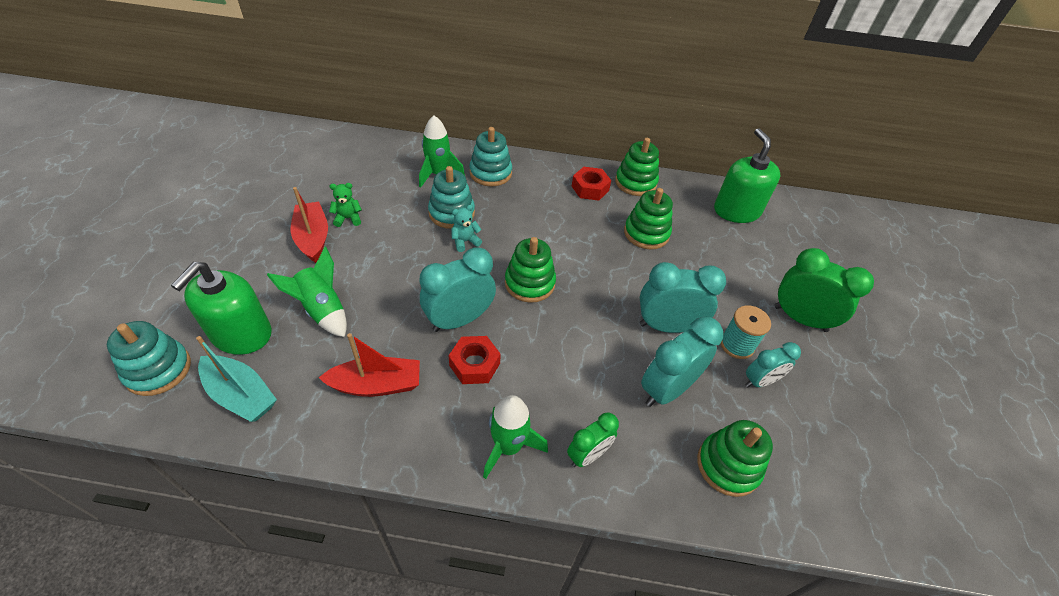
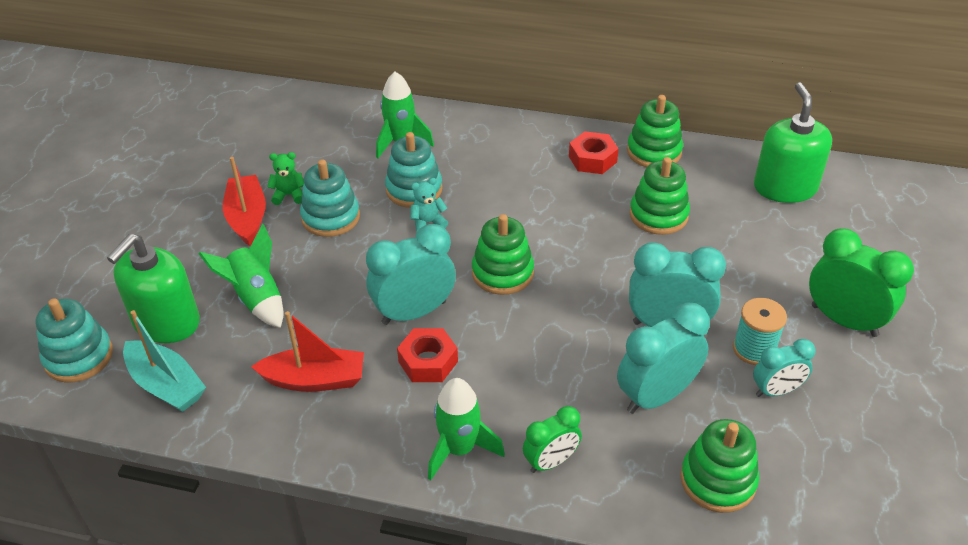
camera: 10 degrees right, 5 degrees down
turquoise stacking toy [469,127,512,186] -> turquoise stacking toy moved to [300,159,360,237]

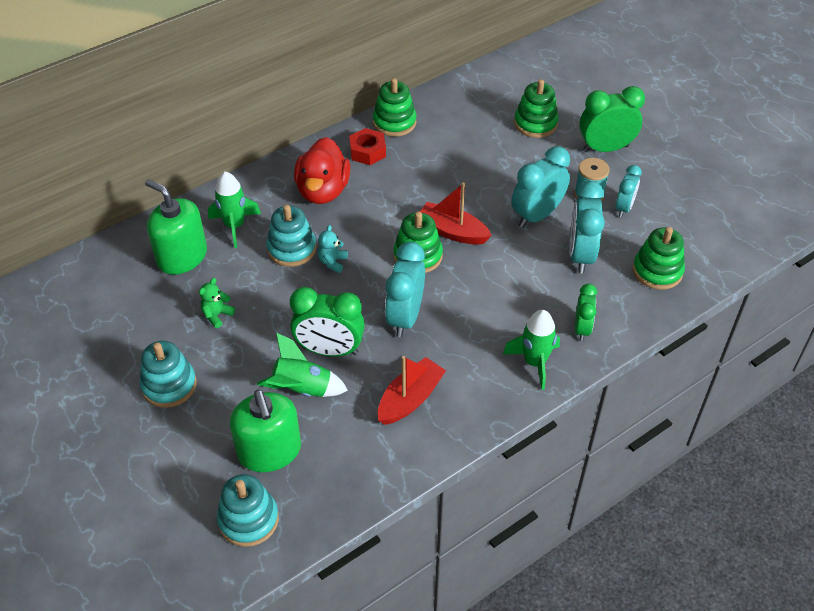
camera: 50 degrees left, 5 degrees up
turquoise boat [123,310,206,412] -> none
red boat [223,157,266,246] -> red boat moved to [420,183,492,244]
turquoise stacking toy [300,159,360,237] -> turquoise stacking toy moved to [140,341,197,408]
red nut [397,328,458,382] -> none
green stacking toy [630,157,690,235] -> green stacking toy moved to [514,79,559,138]
green soap dispenser [754,82,832,203] -> green soap dispenser moved to [145,179,207,275]
none -> green clock [290,287,365,357]
none -> red duck [294,137,350,204]

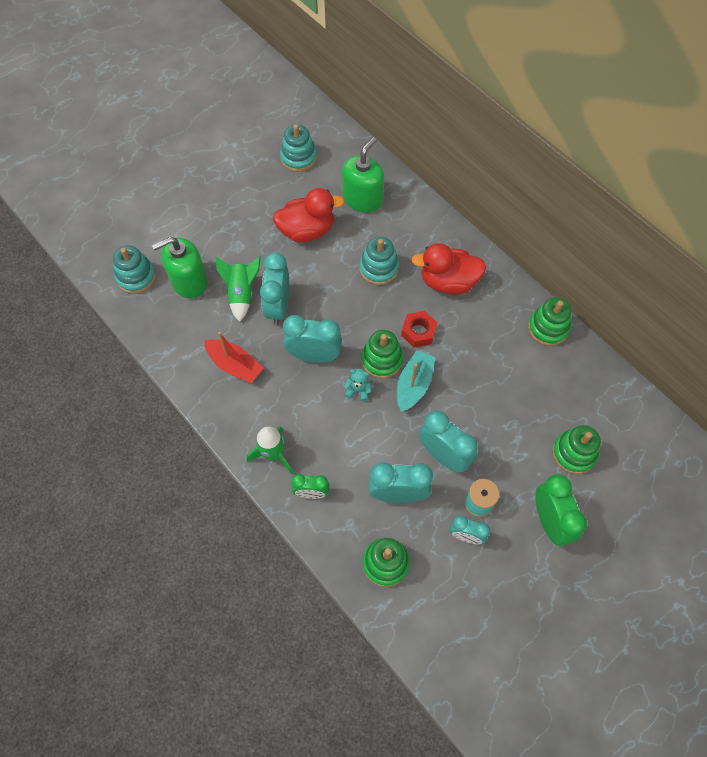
camera: 85 degrees right, 15 degrees up
turquoise stacking toy [140,341,197,408] -> turquoise stacking toy moved to [280,124,317,172]
green teddy bear [199,278,235,328] -> red duck [273,188,345,242]
green rocket [208,171,261,248] -> none
green clock [290,287,365,357] -> turquoise clock [260,252,289,325]
turquoise teddy bear [318,225,348,273] -> turquoise teddy bear moved to [344,369,372,401]
red nut [349,128,386,165] -> red nut moved to [401,311,437,348]
red boat [420,183,492,244] -> turquoise boat [397,350,436,412]

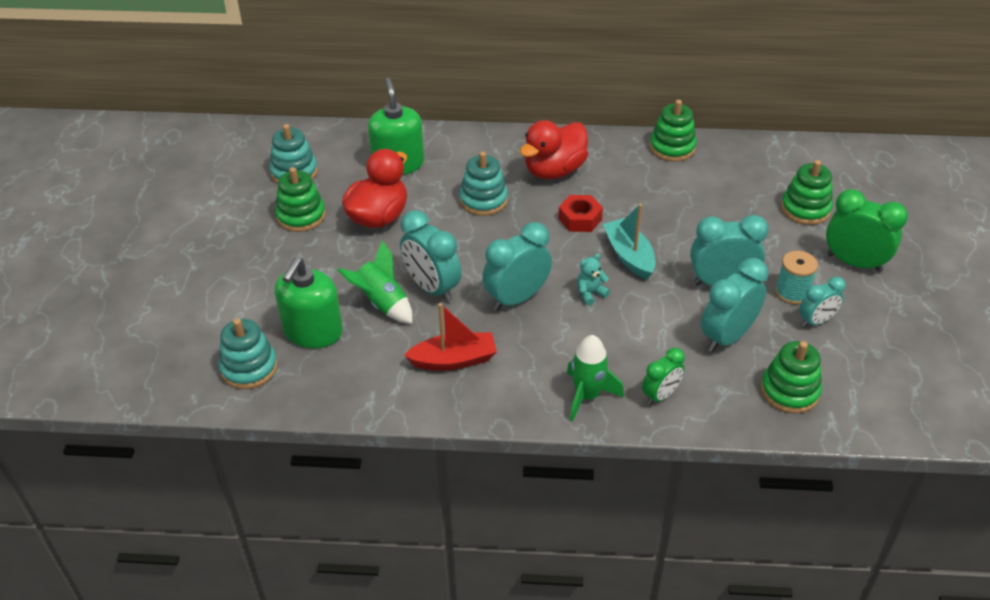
camera: 45 degrees left, 20 degrees down
green stacking toy [361,330,403,379] -> green stacking toy moved to [275,167,326,232]

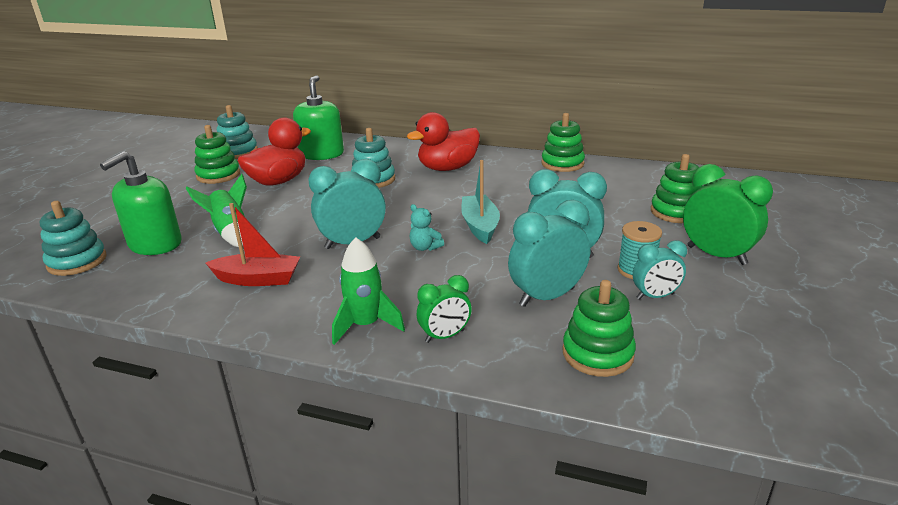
camera: 15 degrees right, 15 degrees down
turquoise clock [400,210,462,302] -> none
red nut [558,195,603,232] -> none
turquoise teddy bear [577,253,610,306] -> turquoise teddy bear turned 120 degrees counterclockwise [410,204,444,251]

